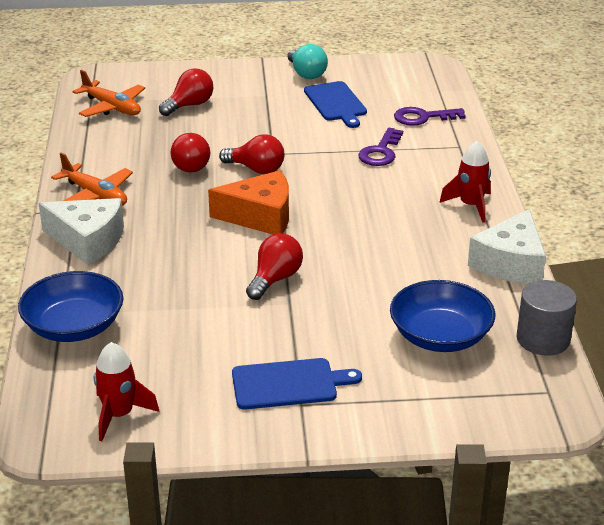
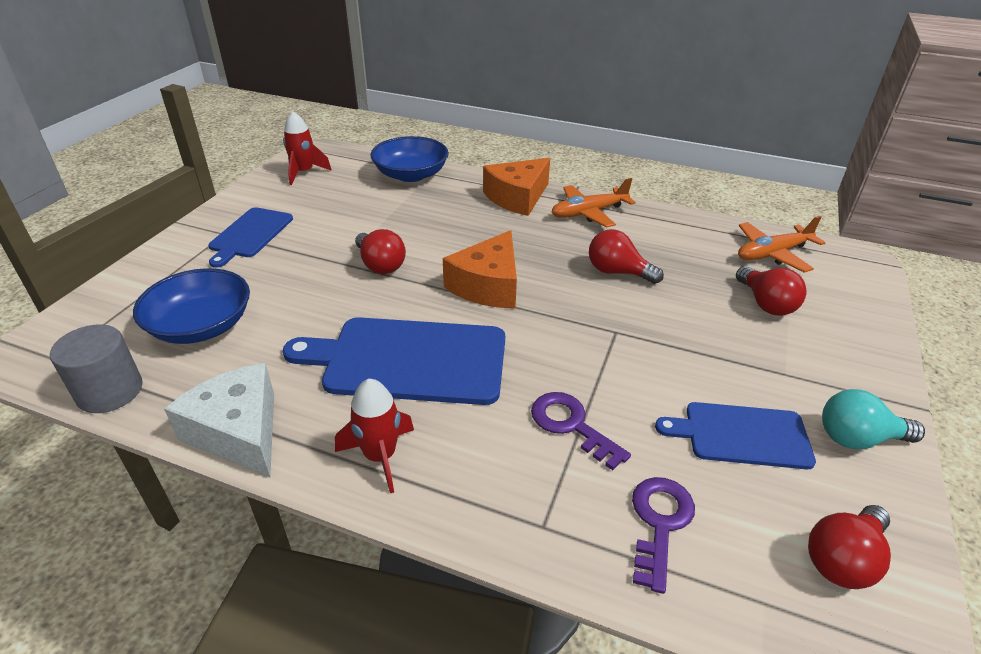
camera: 115 degrees right, 5 degrees up
white cheese [39,198,124,265] -> orange cheese [483,158,550,216]
red light bulb [219,134,284,174] -> red light bulb moved to [808,505,891,589]
none -> blue cutting board [283,317,505,405]

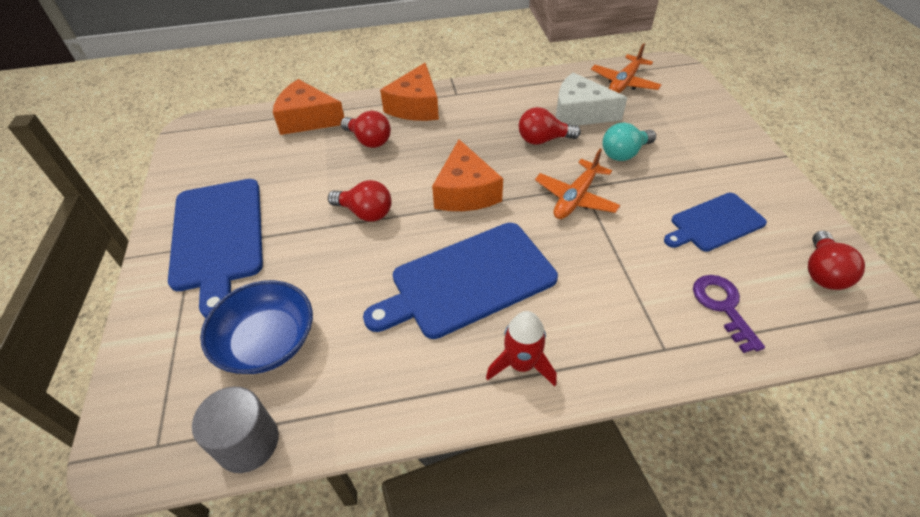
camera: 30 degrees left, 10 degrees up
white cheese [164,363,274,478] -> white cheese moved to [556,72,627,126]
blue cutting board [208,207,293,268] -> blue cutting board [168,179,263,318], size x1.66
red rocket [283,111,332,185] -> none
blue bowl [371,136,449,182] -> orange cheese [273,79,344,135]
purple key [531,392,631,470] -> none
orange plane [552,178,636,228] -> orange plane moved to [535,149,620,219]
red light bulb [736,266,807,316] -> red light bulb moved to [341,111,391,148]
turquoise light bulb [822,389,925,450] -> turquoise light bulb moved to [602,123,656,161]

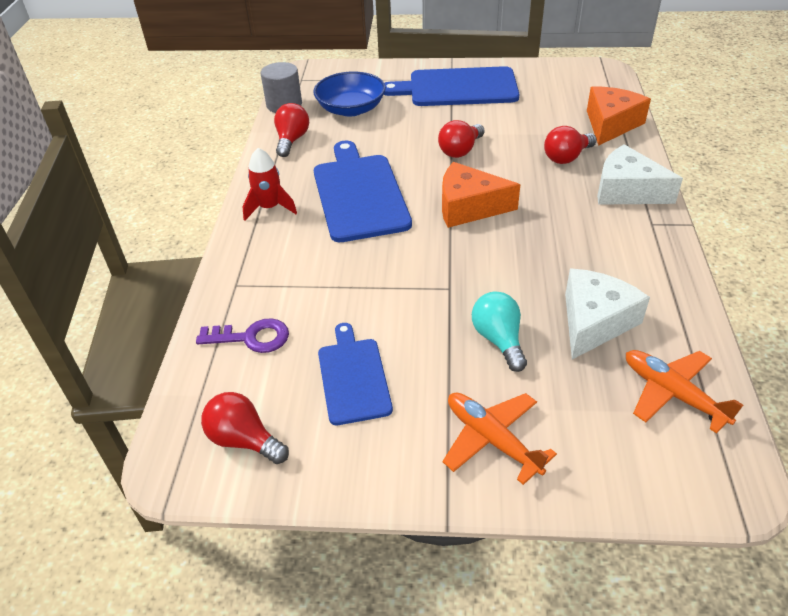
camera: 105 degrees right, 5 degrees down
orange cheese [380,63,439,121] -> white cheese [597,144,683,205]
red light bulb [519,107,581,145] -> red light bulb moved to [274,103,309,157]
orange plane [535,149,620,219] -> orange plane moved to [443,392,557,485]

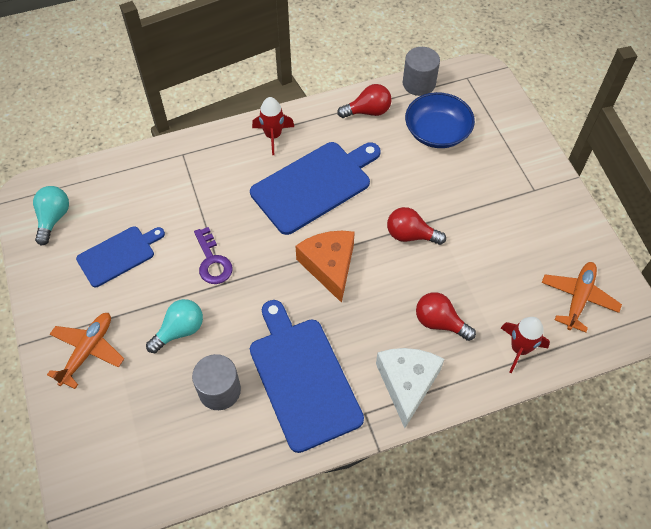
camera: 65 degrees right, 15 degrees up
purple key [196,318,289,353] -> purple key moved to [194,227,233,284]
red light bulb [201,392,289,464] -> turquoise light bulb [33,186,69,245]
blue cutting board [384,66,519,106] -> blue cutting board moved to [250,300,364,453]
white cheese [565,269,650,360] -> grey cylinder [192,354,241,410]
orange cheese [587,86,651,146] -> red rocket [501,317,550,373]
orange plane [626,350,743,434] -> orange plane moved to [542,262,622,333]

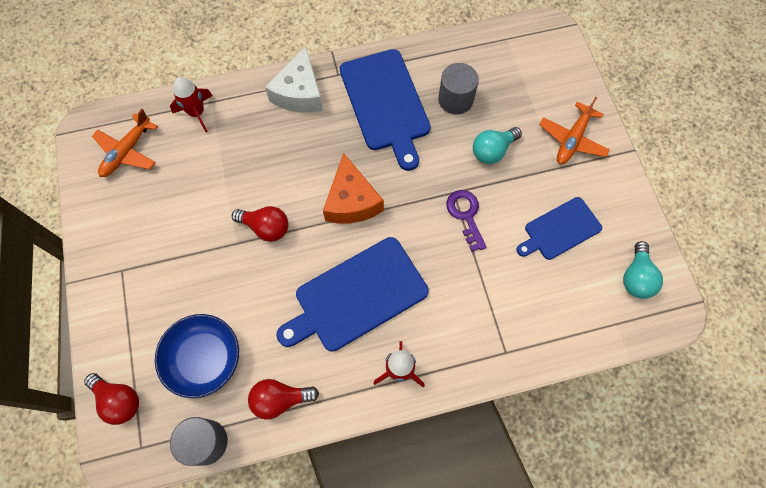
camera: 175 degrees left, 10 degrees up
red light bulb [416,292,476,341] -> red light bulb moved to [84,373,139,425]

